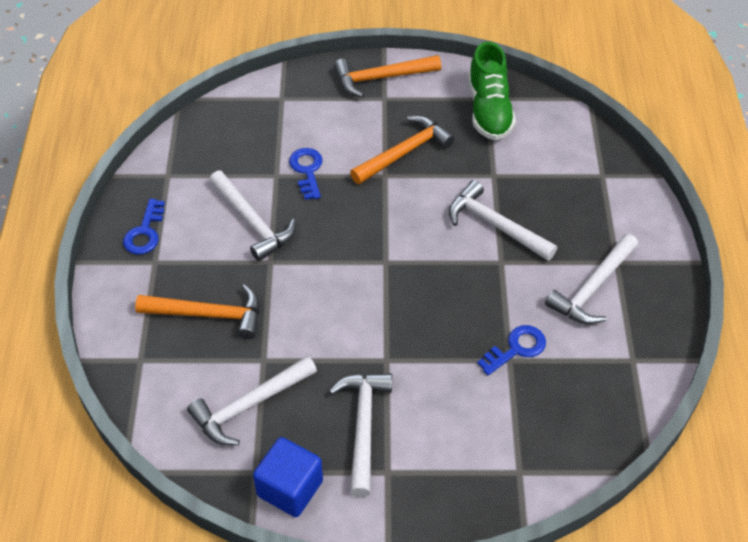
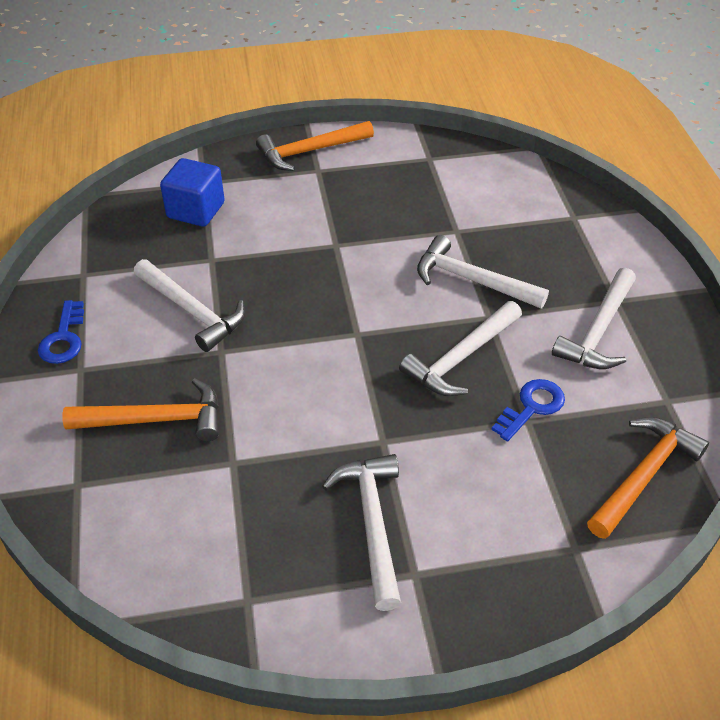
camera: 10 degrees left, 5 degrees down
white hammer [187,356,317,445] -> white hammer moved to [399,301,522,396]
blue cube [253,437,323,517] -> blue cube moved to [160,158,225,227]
blue key [289,148,323,200] -> none
orange hammer [350,116,455,184] -> orange hammer moved to [587,417,709,539]
green shoe [468,42,516,140] -> none

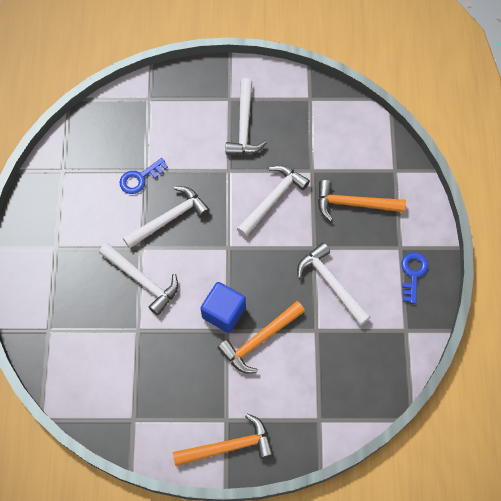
camera: 170 degrees left, 20 degrees up
blue cube [160,158,225,227] -> blue cube moved to [201,282,246,333]
white hammer [552,268,636,369] -> white hammer moved to [237,165,310,237]
orange hammer [587,417,709,539] -> orange hammer moved to [218,301,305,373]

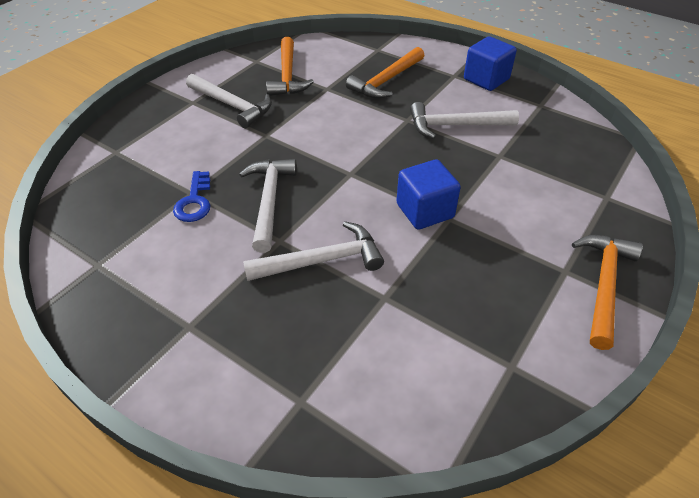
camera: 55 degrees left, 20 degrees down
orange hammer [218,301,305,373] -> orange hammer moved to [266,37,314,96]
white hammer [237,165,310,237] -> none
blue key [401,252,428,304] -> blue cube [464,36,517,91]

